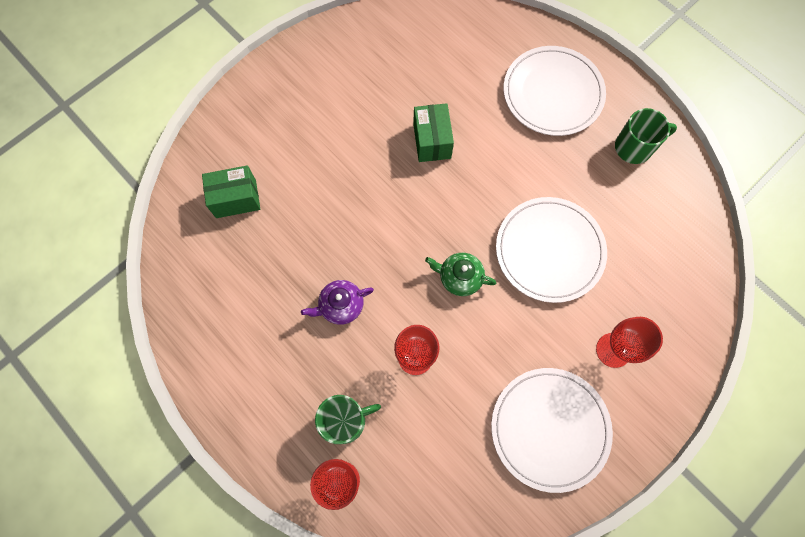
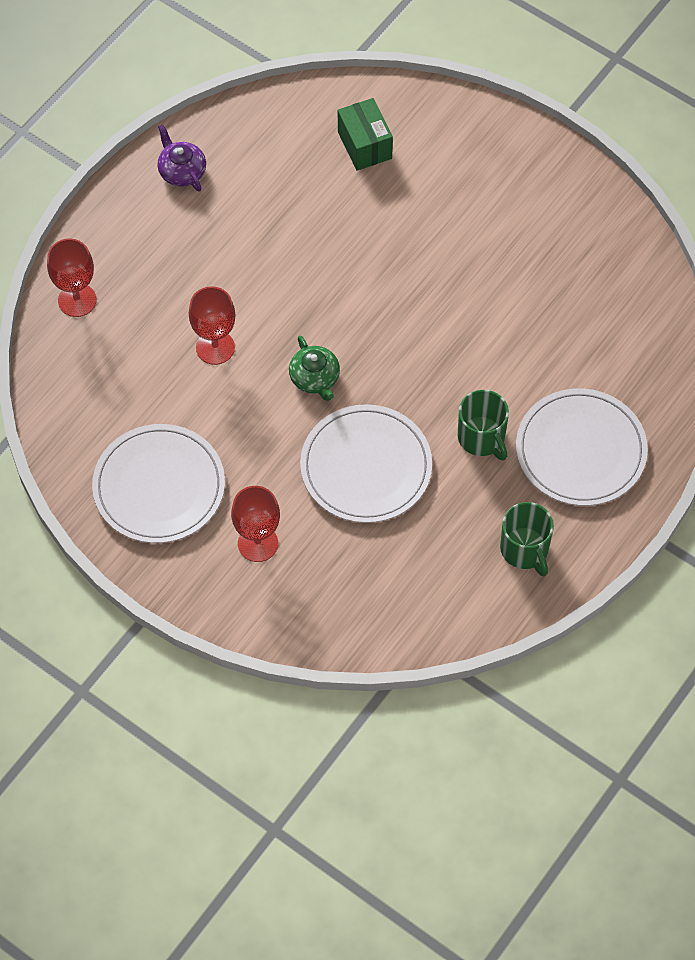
camera: 80 degrees right, 10 degrees down
purple teapot [301,280,374,325] -> purple teapot moved to [157,124,206,192]
green mug [315,395,381,444] -> green mug moved to [458,390,509,461]
green box [413,103,454,162] -> none
green teapot [425,253,496,296] -> green teapot turned 150 degrees clockwise [289,335,340,401]

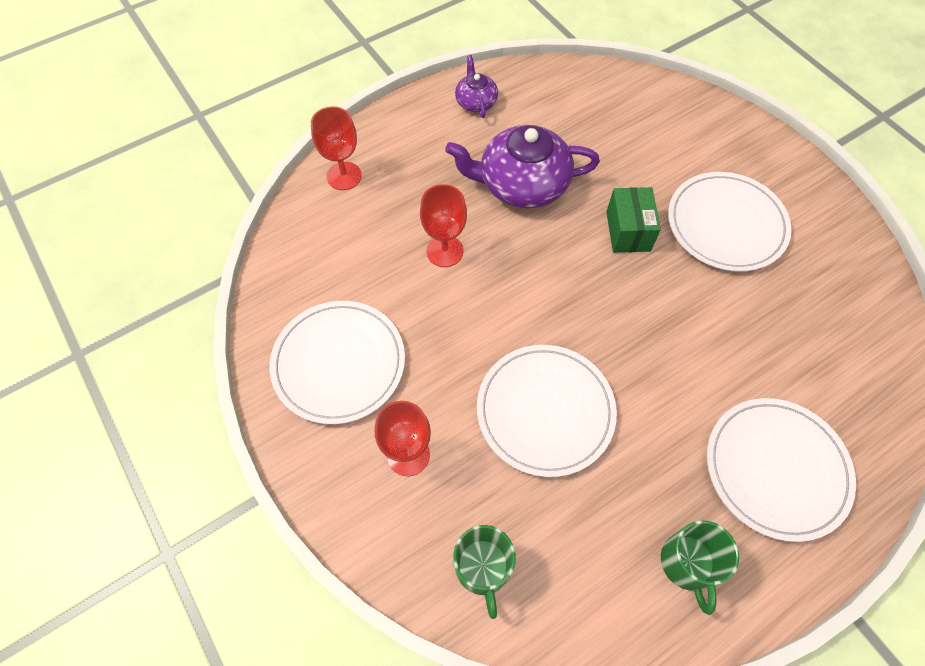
camera: 20 degrees right, 0 degrees up
green teapot [289,335,340,401] -> none
green box [338,98,393,171] -> green box moved to [606,187,661,253]
green mug [458,390,509,461] -> green mug moved to [453,525,516,619]
none -> purple teapot [445,125,600,208]
none -> white plate [668,172,792,272]

